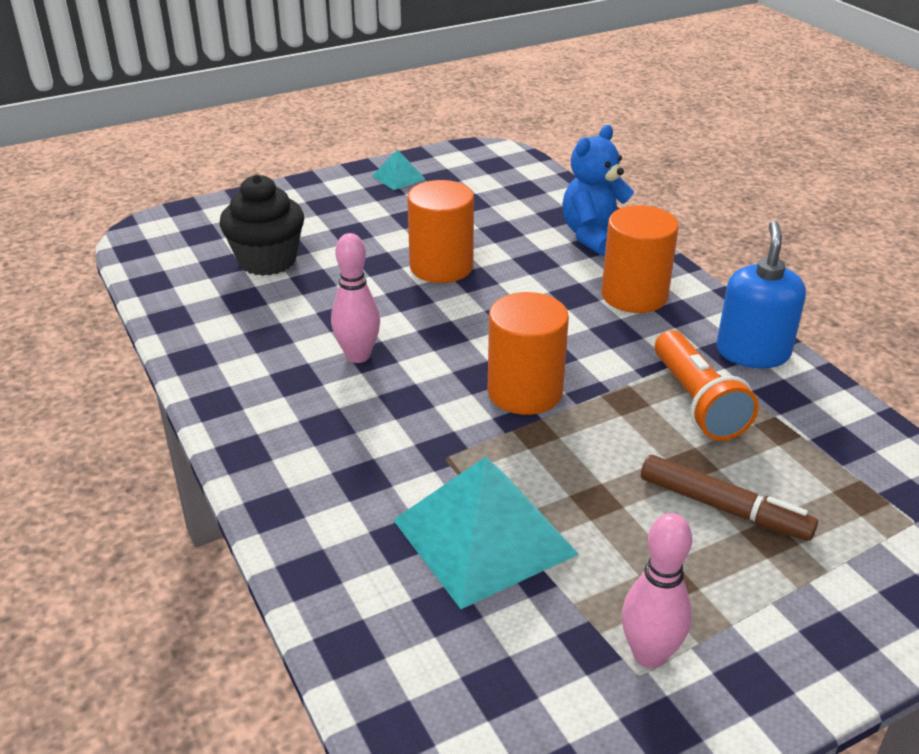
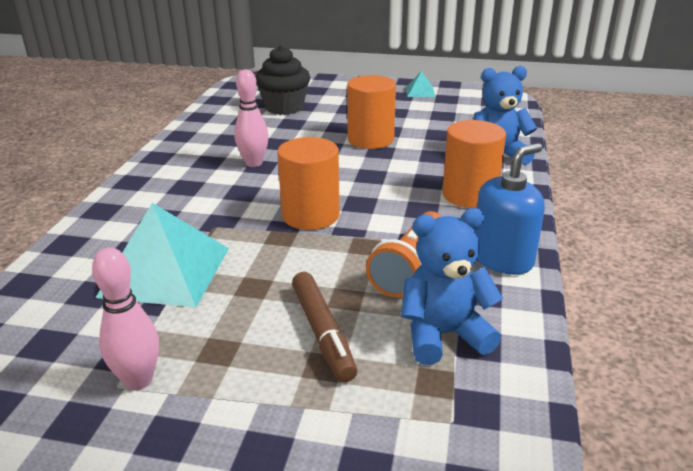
camera: 40 degrees right, 5 degrees down
none -> blue teddy bear [401,208,503,365]

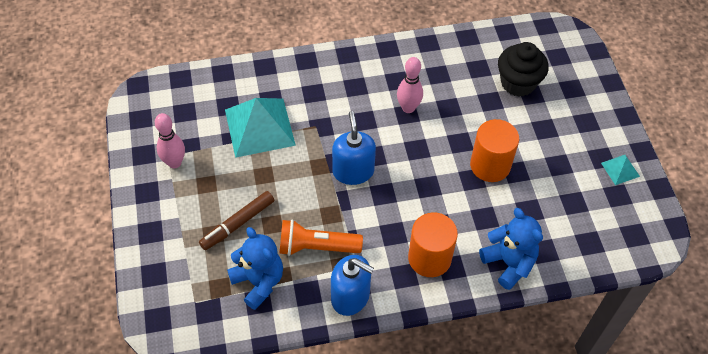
camera: 65 degrees right, 25 degrees up
orange cylinder [277,137,340,230] -> blue soap dispenser [332,111,376,185]

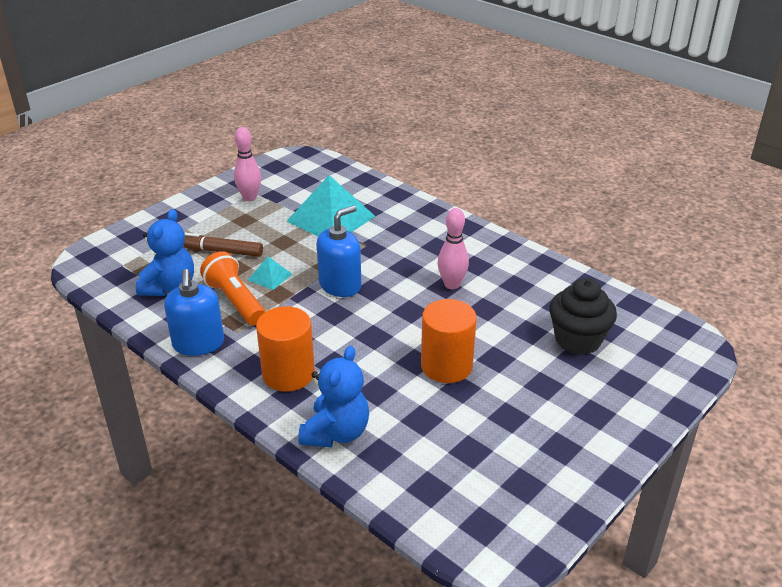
camera: 55 degrees right, 20 degrees down
turquoise pyramid [601,155,640,185] -> turquoise pyramid moved to [248,257,292,290]

